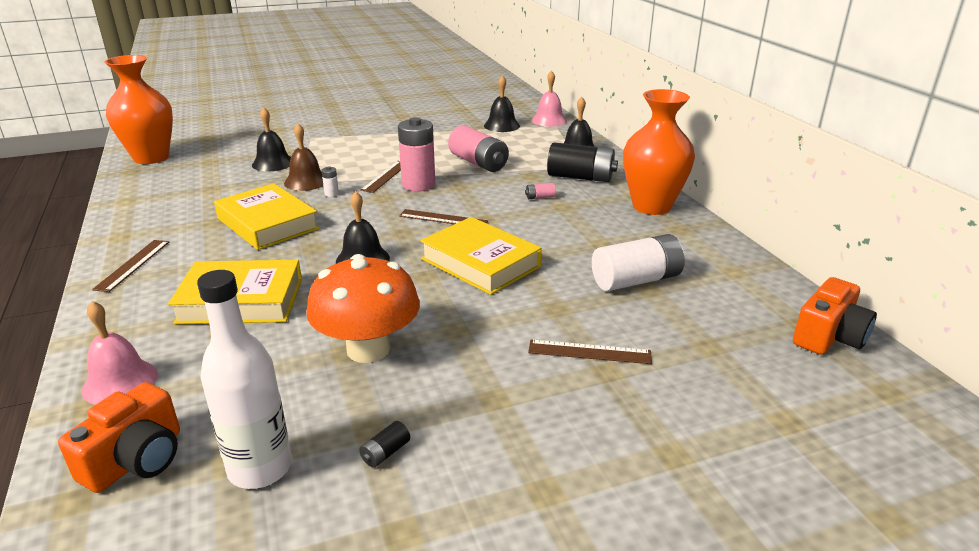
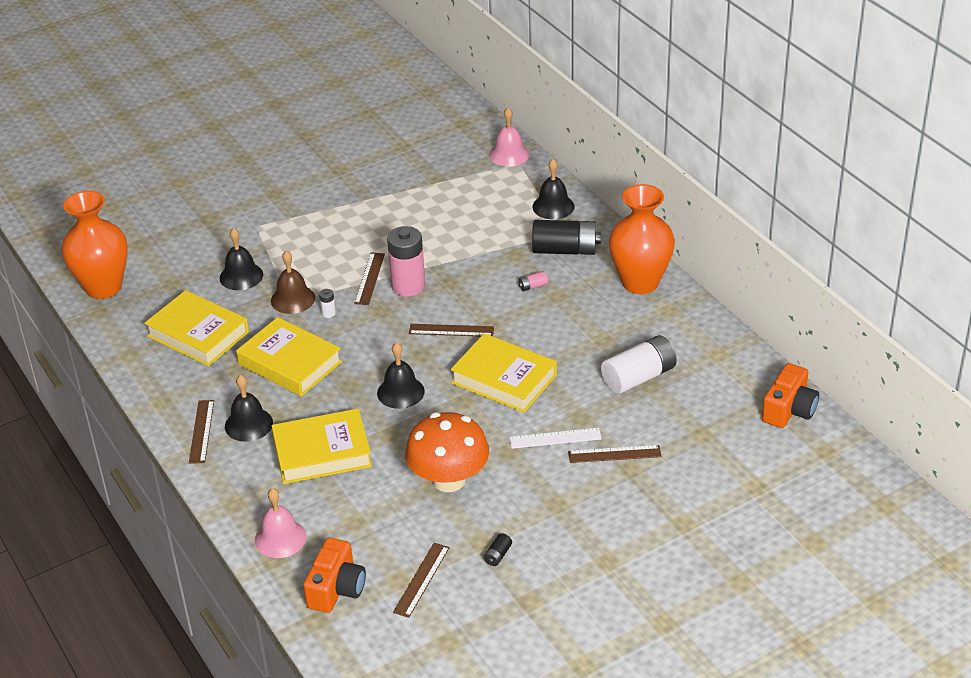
camera: 10 degrees left, 10 degrees up
white bottle [197,270,292,489] -> brown ruler [393,543,450,618]
pink battery [448,125,509,172] -> none
black bell [484,75,520,132] -> black bell moved to [225,375,273,442]
none -> yellow book [144,290,249,366]
none -> white ruler [510,428,602,449]

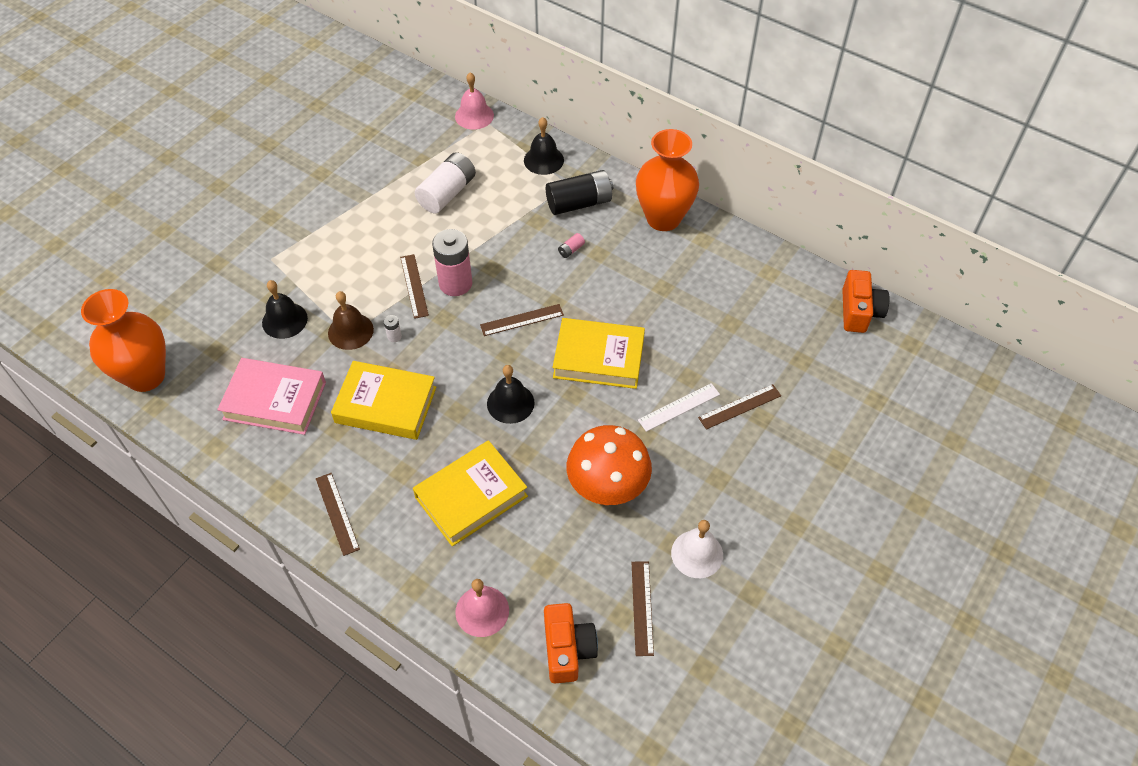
camera: 25 degrees left, 15 degrees up
yellow book [144,290,249,366] -> pink book [217,358,326,435]
black bell [225,375,273,442] -> none
black battery [484,533,512,566] -> white bell [671,520,723,578]
white battery [601,335,677,394] -> white battery moved to [415,152,476,213]

